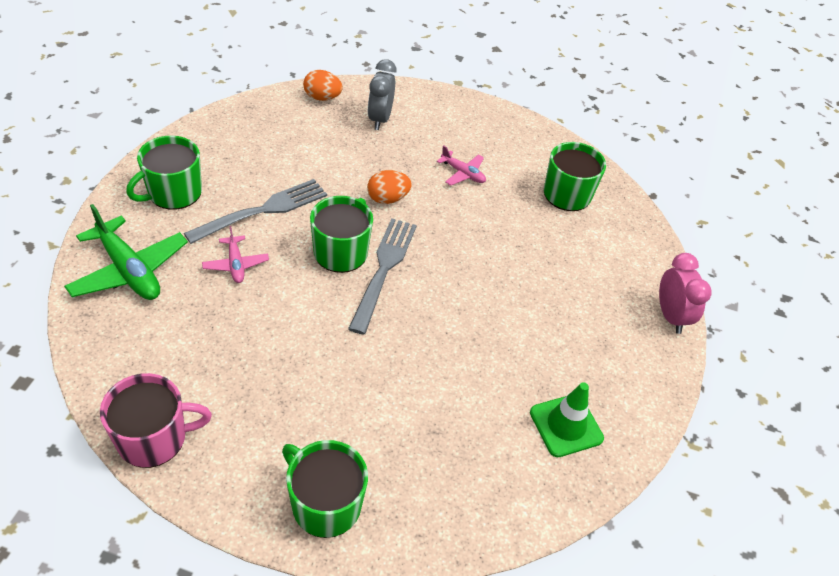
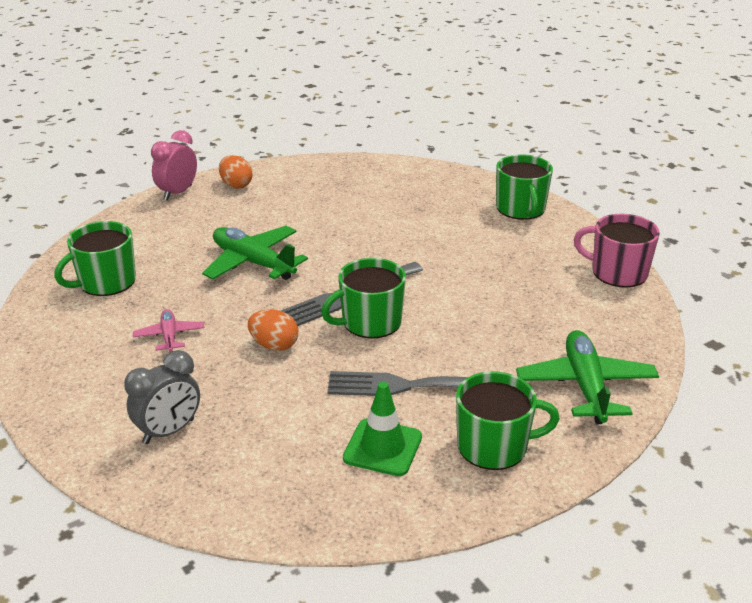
camera: 135 degrees left, 15 degrees down
pink plane [202,226,269,283] -> none
orange egg [303,70,343,101] -> orange egg moved to [219,155,252,189]
green traffic cone [530,382,604,457] -> green traffic cone moved to [343,382,422,476]
none -> green plane [202,226,308,280]

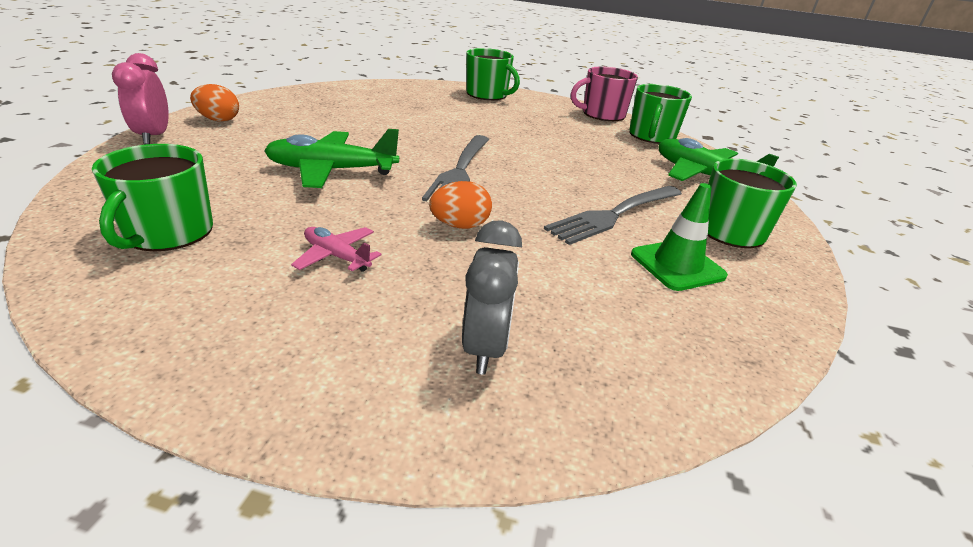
camera: 45 degrees left, 0 degrees up
green mug [321,258,406,338] -> green mug moved to [629,84,692,144]

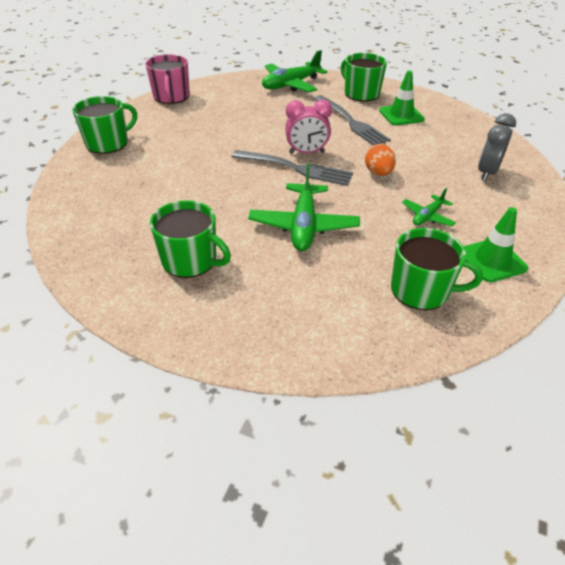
camera: 80 degrees left, 10 degrees up
pink clock [112,53,169,144] -> pink clock moved to [285,99,332,154]
orange egg [190,84,239,122] -> none
pink plane [291,227,381,272] -> green plane [402,188,456,226]
grey clock [462,220,522,375] -> grey clock turned 75 degrees counterclockwise [478,113,516,181]
green mug [629,84,692,144] -> green mug moved to [150,200,231,278]
none -> green traffic cone [463,207,528,282]

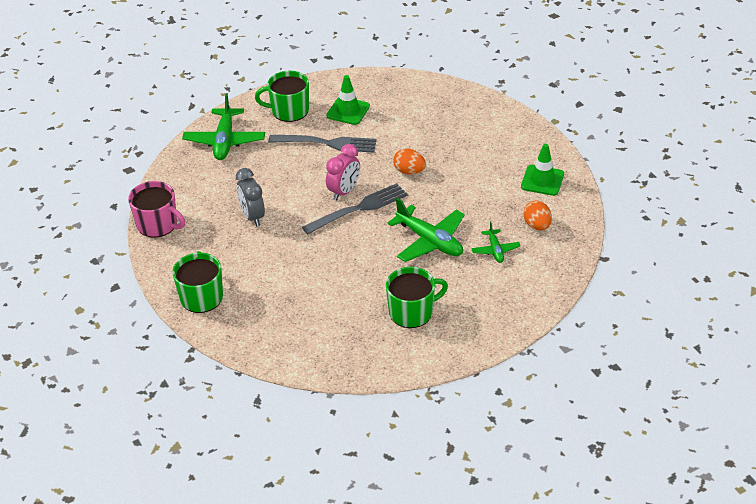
camera: 50 degrees left, 0 degrees up
green mug [391,228,483,310] -> orange egg [523,200,552,230]
green plane [402,188,456,226] -> green plane moved to [471,222,520,263]
grey clock [478,113,516,181] -> grey clock moved to [236,168,265,226]

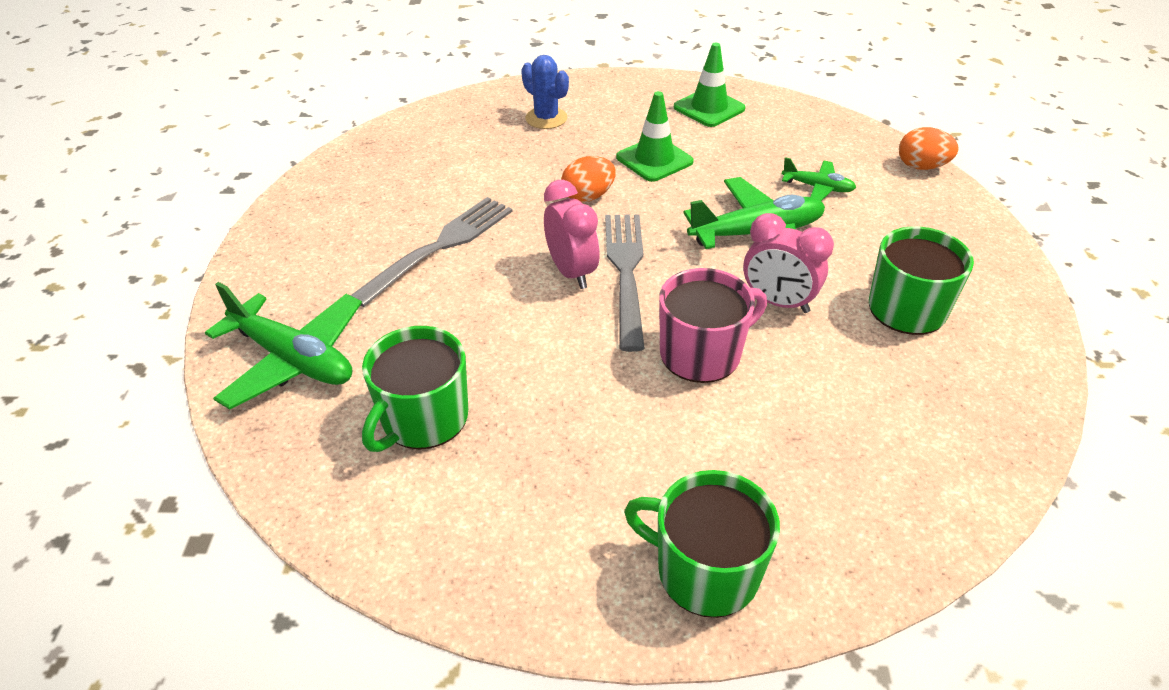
camera: 60 degrees left, 0 degrees up
pink mug [128,181,185,238] -> pink mug moved to [659,268,767,383]
grey clock [236,168,265,226] -> none
green mug [255,71,309,122] -> green mug moved to [362,326,468,452]
green traffic cone [326,75,370,125] -> green traffic cone moved to [616,91,694,182]
orange egg [523,200,552,230] -> orange egg moved to [899,127,958,170]
none -> blue cactus [521,55,569,129]
none -> pink clock [743,213,834,313]

